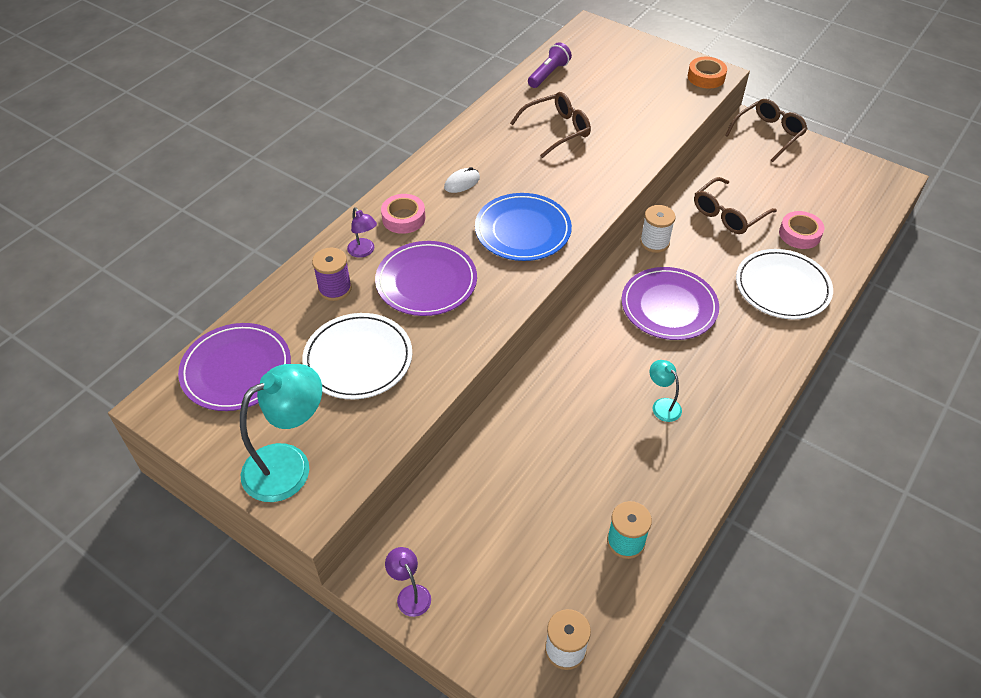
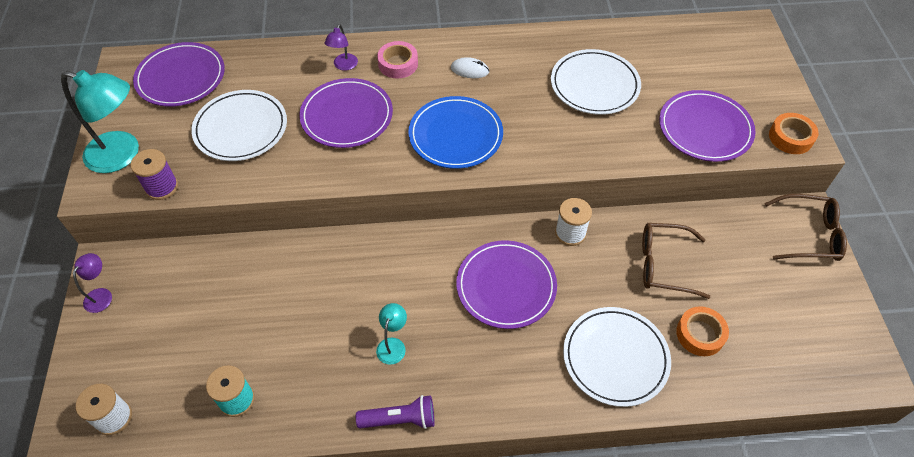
camera: 50 degrees right, 5 degrees up
purple spool [312,248,352,301] -> purple spool moved to [131,149,178,200]
brown glasses [510,92,591,158] -> white plate [551,49,641,115]
purple flashlight [528,42,572,88] -> purple flashlight moved to [356,395,434,429]
pink tape [779,211,824,249] -> orange tape [676,306,729,356]
none -> purple plate [659,90,756,162]

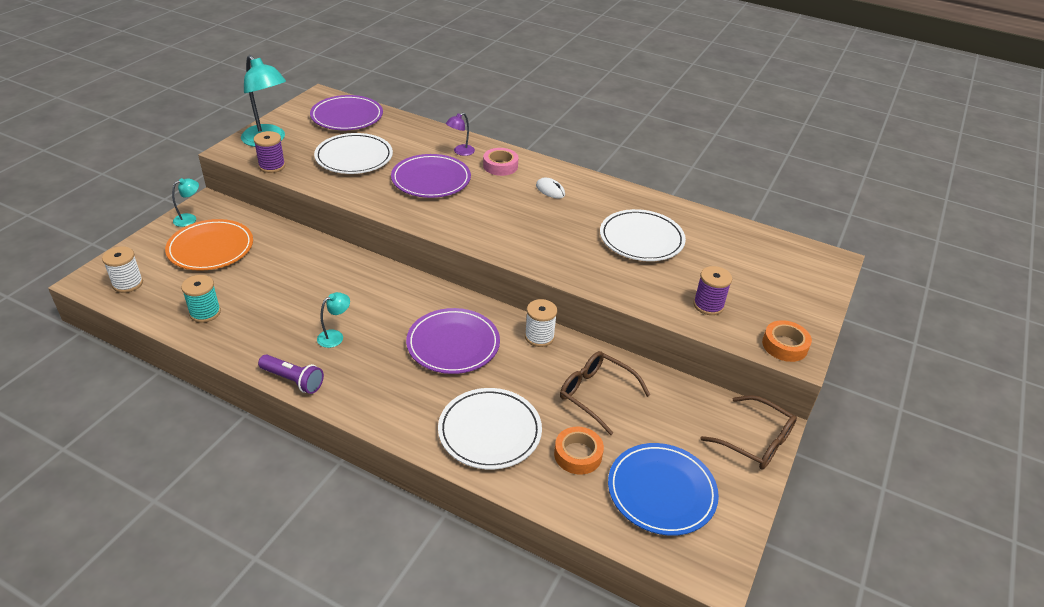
camera: 30 degrees right, 15 degrees down
purple lamp [73,253,112,313] -> turquoise lamp [172,178,199,227]
blue plate [409,96,503,169] -> blue plate moved to [608,443,719,536]
purple plate [659,90,756,162] -> purple spool [693,266,732,315]
none -> orange plate [165,219,253,271]

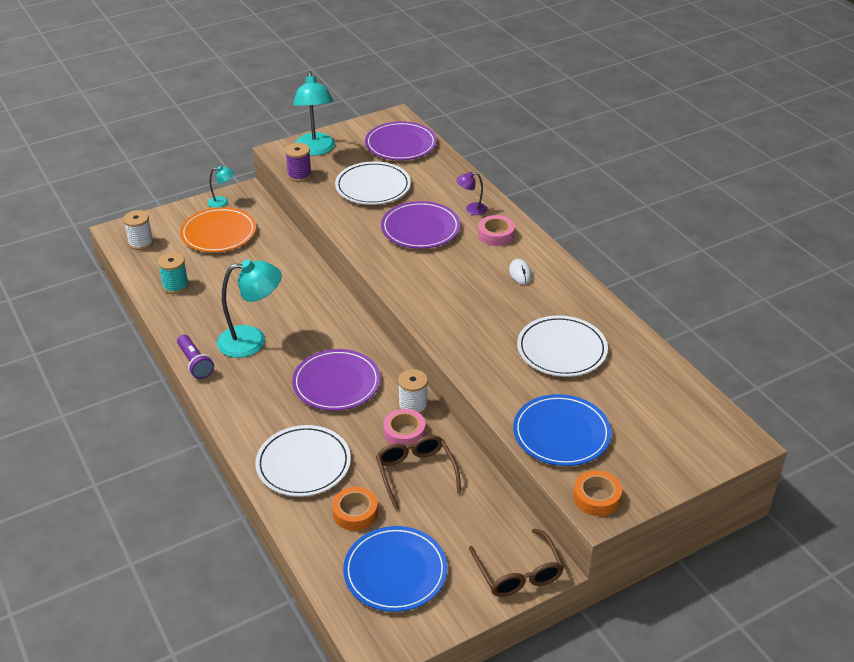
camera: 35 degrees right, 0 degrees up
turquoise lamp [317,292,350,348] -> turquoise lamp [217,259,282,358], size x2.05
purple spool [693,266,732,315] -> blue plate [513,394,612,466]
none -> pink tape [383,409,425,446]

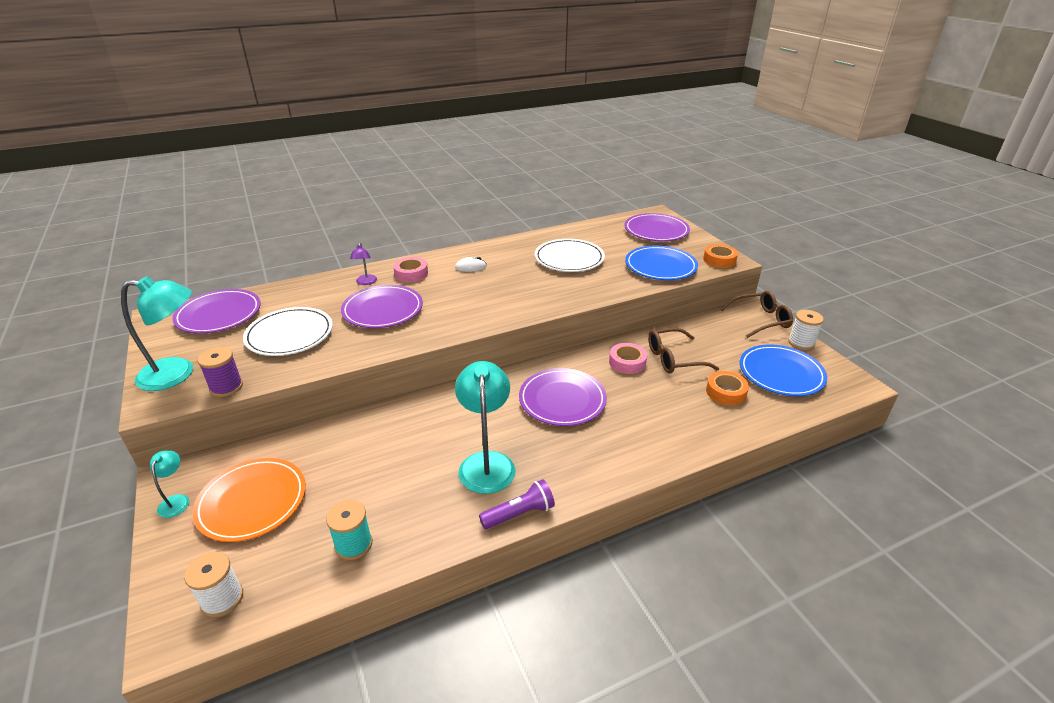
camera: 85 degrees left, 5 degrees down
white plate [255,425,351,497] -> none
white spool [398,369,428,414] -> white spool moved to [788,310,824,350]
none -> purple plate [624,213,690,241]

